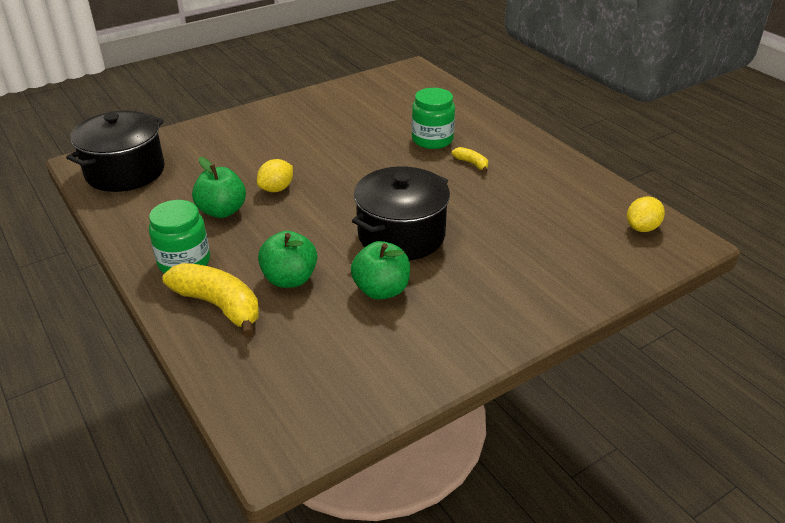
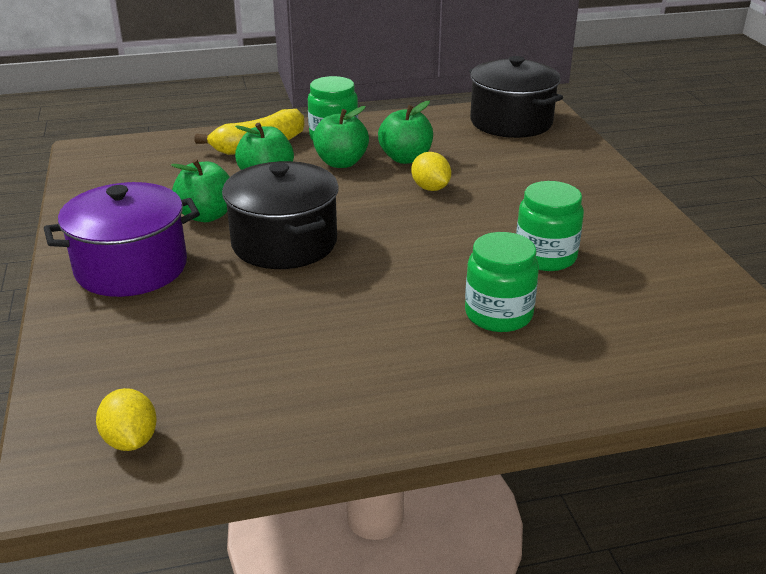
camera: 110 degrees right, 5 degrees down
yellow banana [452,147,488,172] -> none
none -> purple pot [44,182,200,297]
none -> green apple [313,106,369,168]
none -> green jar [516,181,584,271]

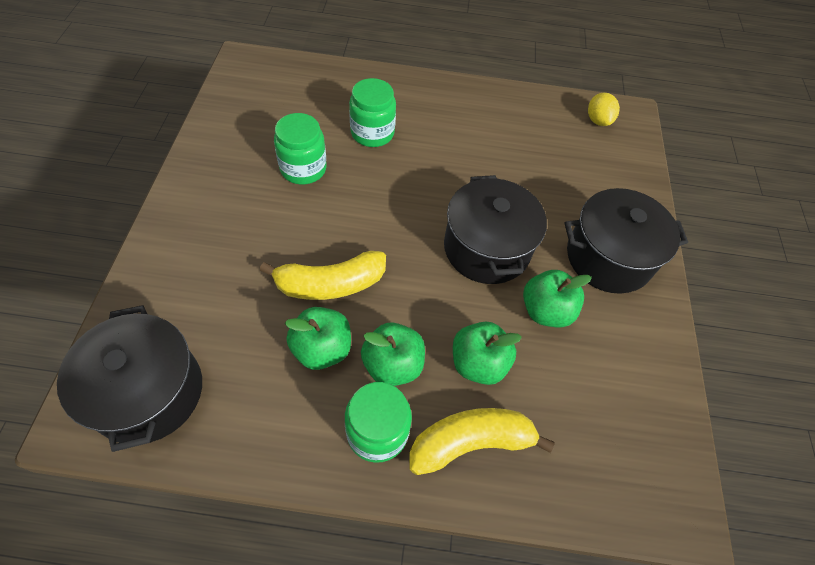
camera: 165 degrees left, 25 degrees up
purple pot [44,182,200,297] -> black pot [564,188,688,294]
yellow lemon [411,152,451,191] -> yellow banana [260,251,386,300]

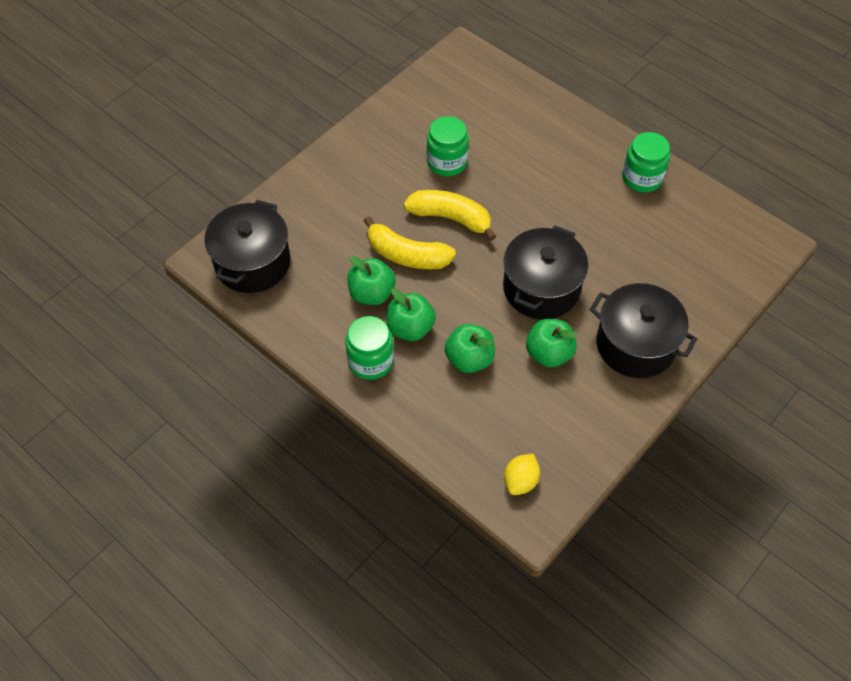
camera: 40 degrees right, 0 degrees up
green jar [349,78,396,147] -> green jar moved to [622,132,670,192]
yellow banana [409,408,555,475] -> yellow banana moved to [404,190,496,241]
yellow lemon [588,93,620,126] -> yellow lemon moved to [504,454,540,495]

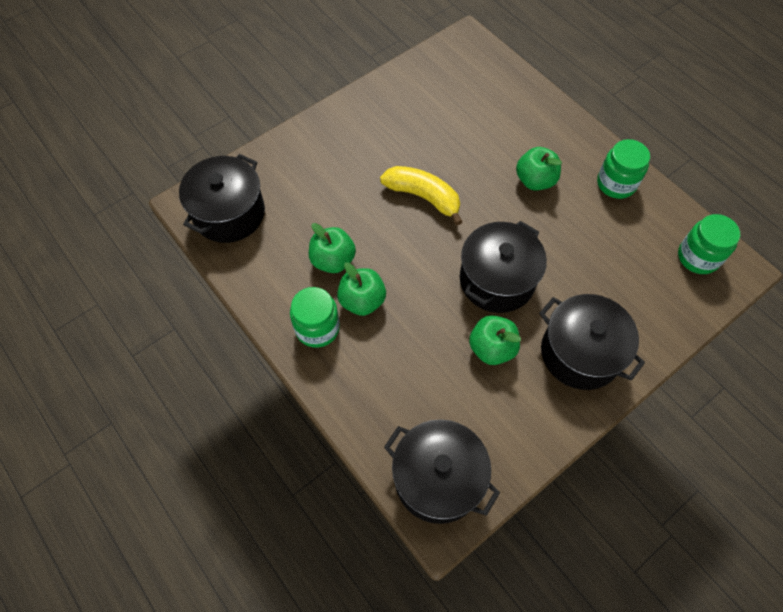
camera: 10 degrees right, 5 degrees up
yellow banana [364,216,456,269] -> none
green jar [427,116,469,176] -> green jar moved to [678,214,740,274]
green apple [445,324,495,373] -> green apple moved to [516,147,562,190]
yellow lemon [504,454,540,495] -> black pot [384,419,500,524]

